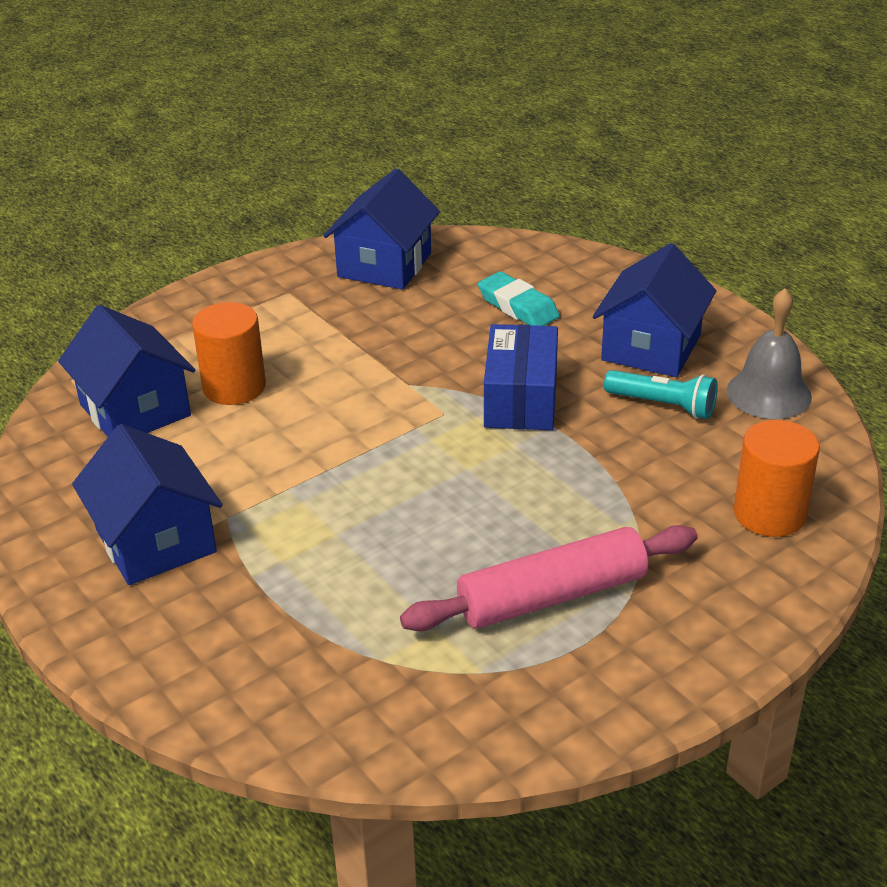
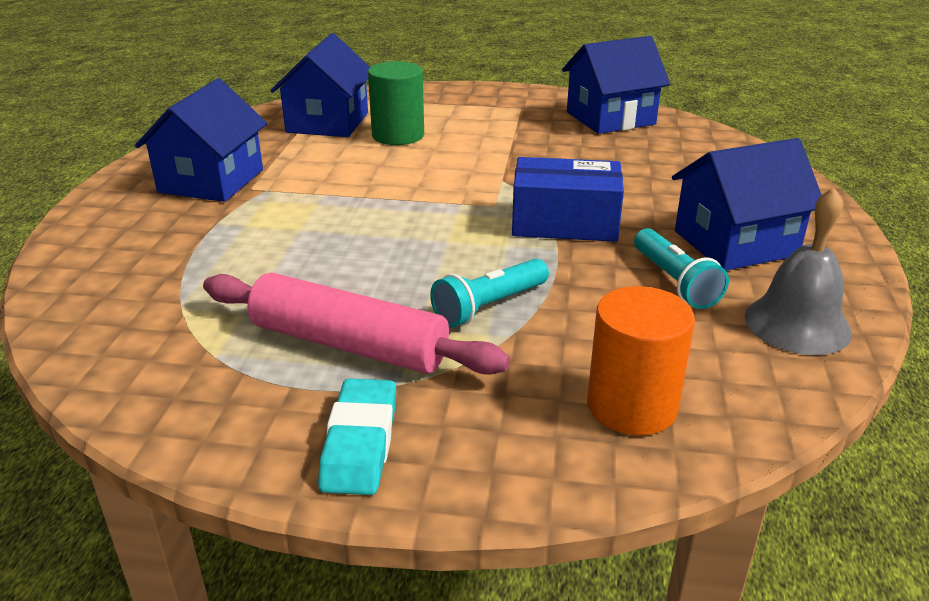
camera: 45 degrees right, 5 degrees down
orange cylinder [192,302,266,405] -> green cylinder [368,61,424,145]
turquoise eraser [478,271,560,326] -> turquoise eraser moved to [318,378,396,495]
blue box [484,324,558,430] -> blue box turned 45 degrees clockwise [512,157,624,242]
none -> turquoise flashlight [430,259,549,327]

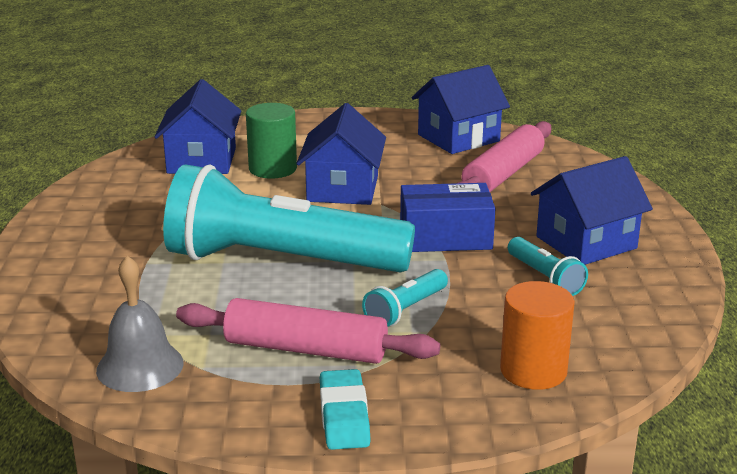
camera: 10 degrees left, 5 degrees down
blue house [135,78,267,202] -> blue house moved to [297,103,386,205]
grey bell [745,188,852,355] -> grey bell moved to [96,256,184,392]
none -> turquoise flashlight [163,164,415,273]
none -> pink rolling pin [458,121,551,192]

